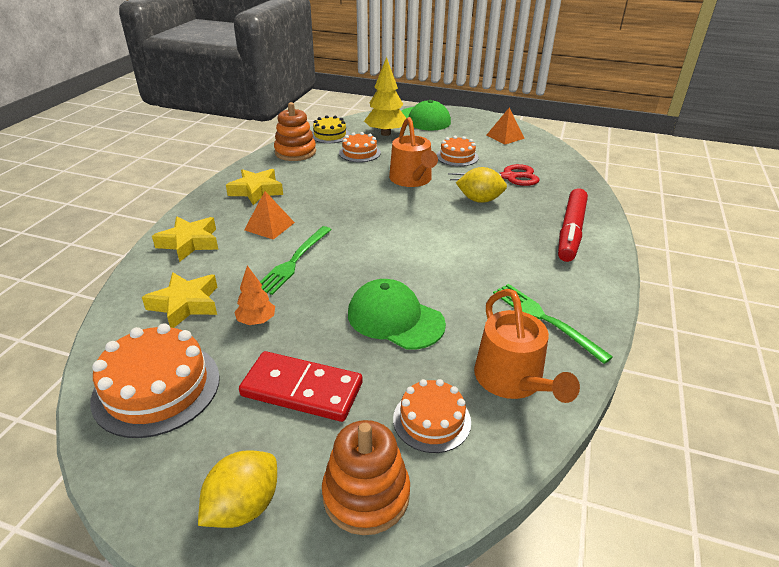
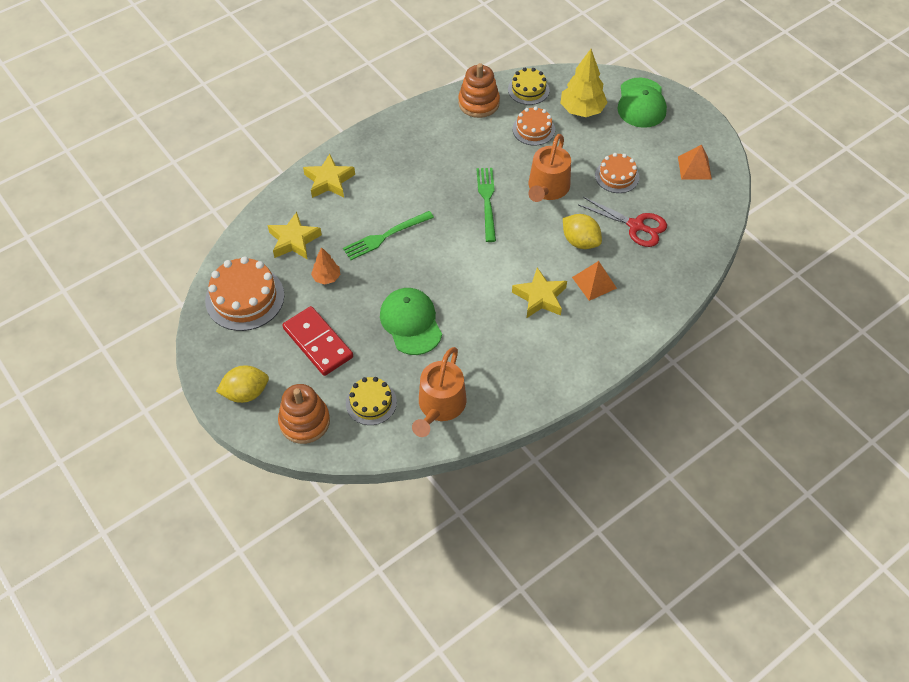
camera: 35 degrees right, 20 degrees up
yellow star [226,169,283,205] -> yellow star moved to [512,267,567,318]
orange pyramid [244,191,295,240] -> orange pyramid moved to [572,261,617,301]
orange cake [393,379,471,453] -> yellow cake [346,377,397,425]
green fork [493,284,613,364] -> green fork moved to [476,168,496,242]
red marker [558,188,588,262] -> none

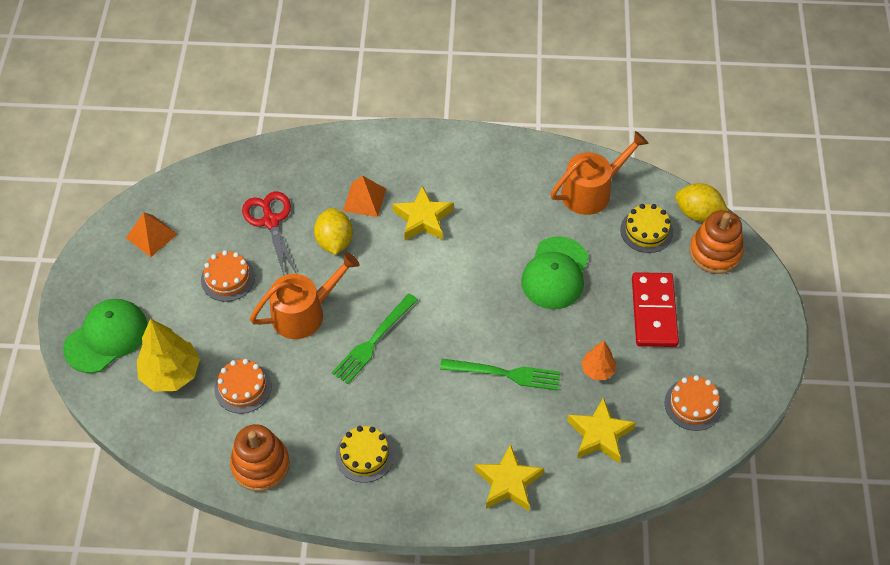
camera: 140 degrees left, 0 degrees up
orange cake [205,256,284,331] -> orange cake [665,375,722,431], size x0.61
yellow lemon [216,365,269,403] -> yellow lemon moved to [675,183,729,222]
yellow cake [508,68,549,105] -> yellow cake moved to [336,426,394,483]

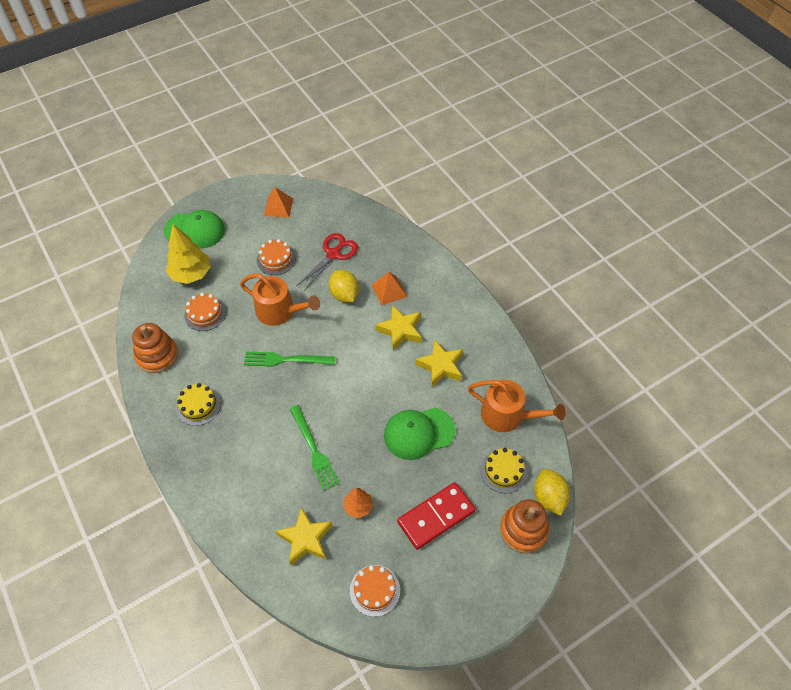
camera: 55 degrees right, 0 degrees up
yellow lemon [314,208,353,255] -> yellow lemon turned 75 degrees counterclockwise [329,270,359,302]
yellow star [475,444,544,511] -> yellow star moved to [415,340,463,387]

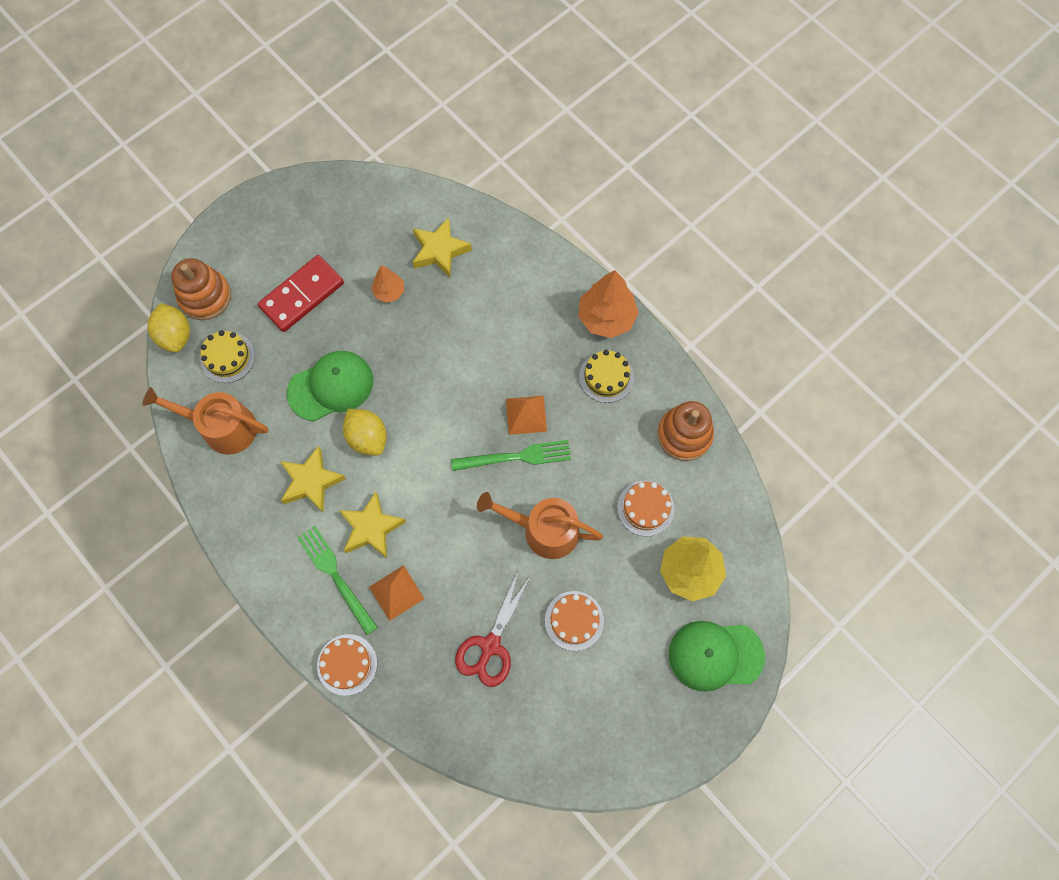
camera: 170 degrees right, 15 degrees up
orange pyramid [264,187,293,218] -> orange pyramid moved to [506,396,547,435]
green fork [290,405,339,491] -> green fork moved to [297,526,378,635]
yellow lemon [329,270,359,302] -> yellow lemon moved to [343,409,387,455]
orange cake [350,565,400,617] -> orange cake moved to [317,634,377,696]
none -> orange tree [578,270,639,338]

